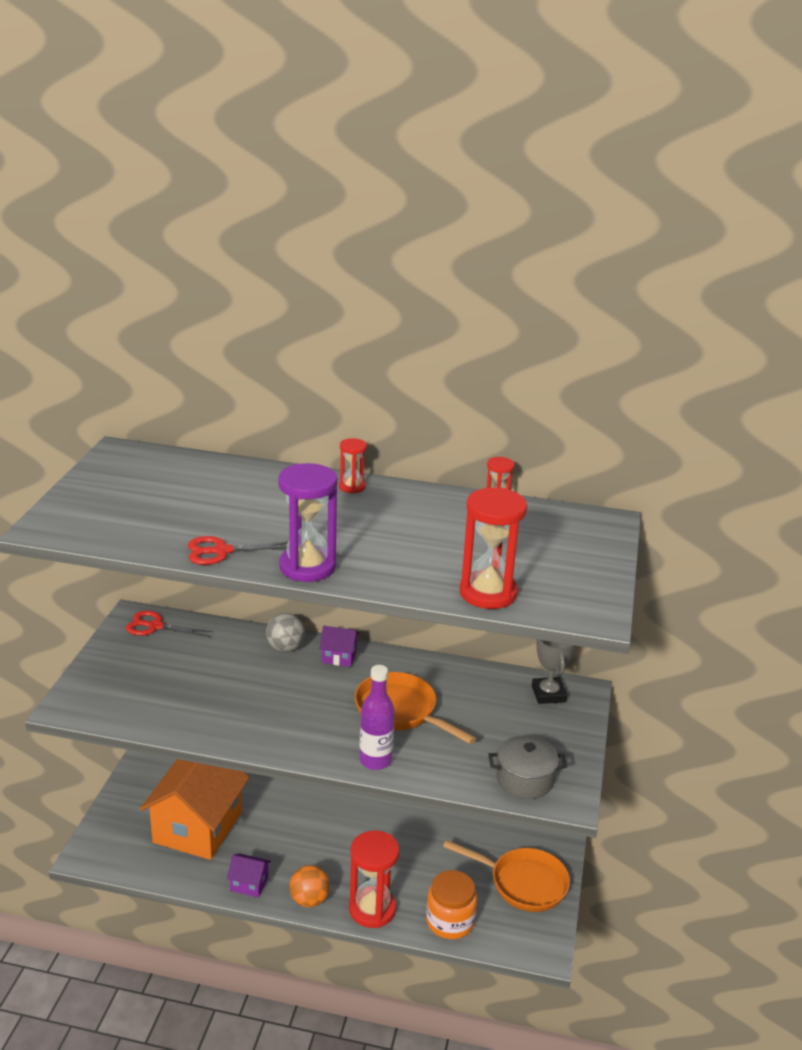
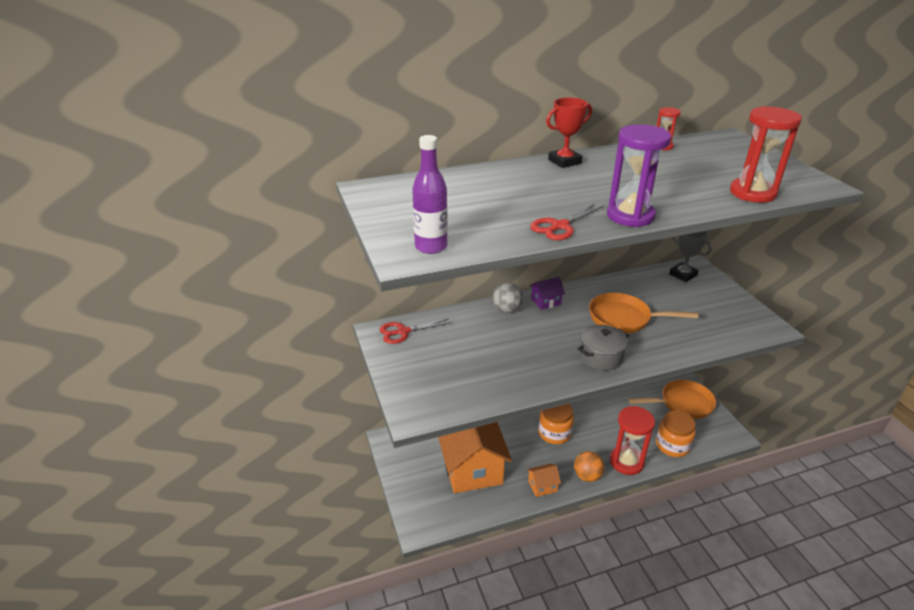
camera: 30 degrees left, 5 degrees up
purple house [227,854,271,898] -> orange house [527,463,561,497]
red hourglass [339,438,367,494] -> red trophy [546,98,592,168]
purple bottle [359,665,395,770] -> purple bottle moved to [412,135,448,254]
grey pot [488,735,567,799] -> grey pot moved to [578,325,629,371]
none -> orange jar [538,404,574,444]

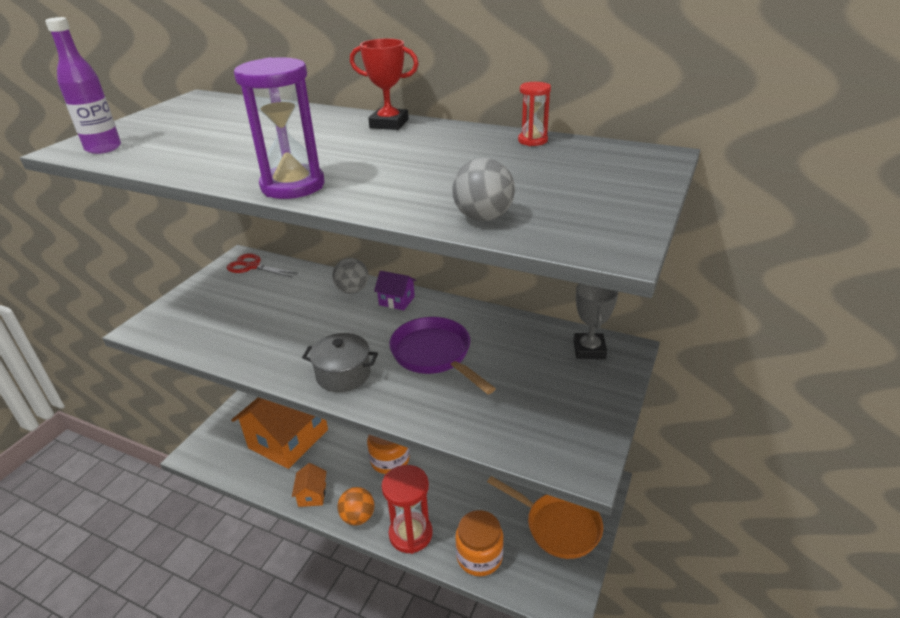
camera: 45 degrees right, 0 degrees up
orange house [527,463,561,497] -> orange house turned 60 degrees clockwise [292,463,327,507]
red scissors [530,203,604,240] -> none
orange pan [589,293,698,334] -> purple pan [389,317,496,394]
red hourglass [730,106,802,203] -> grey ball [452,158,515,221]

